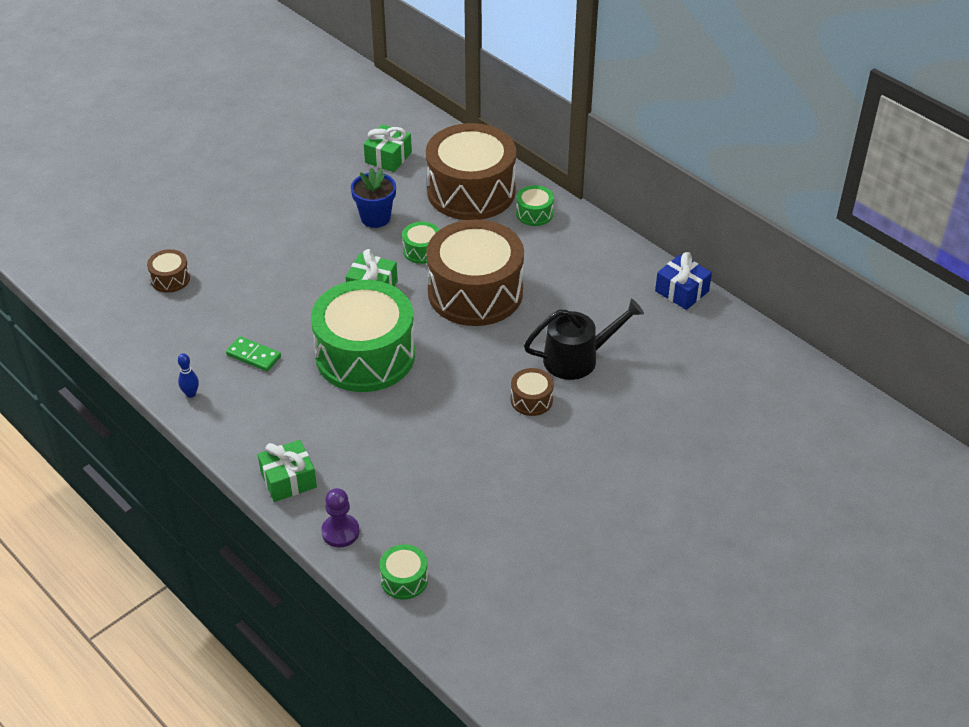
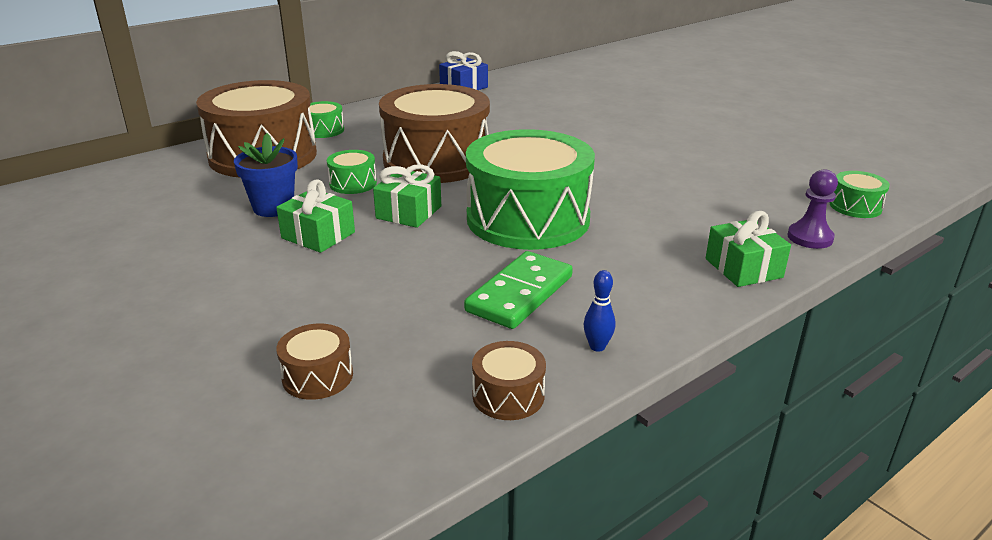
camera: 85 degrees left, 15 degrees down
green domino [226,336,281,372] -> green domino [464,251,573,329], size x1.58
green gift [364,124,412,172] -> green gift moved to [276,179,355,253]
brown drum [511,368,554,416] -> brown drum moved to [472,341,546,420]
black watering can [524,298,644,380] -> none

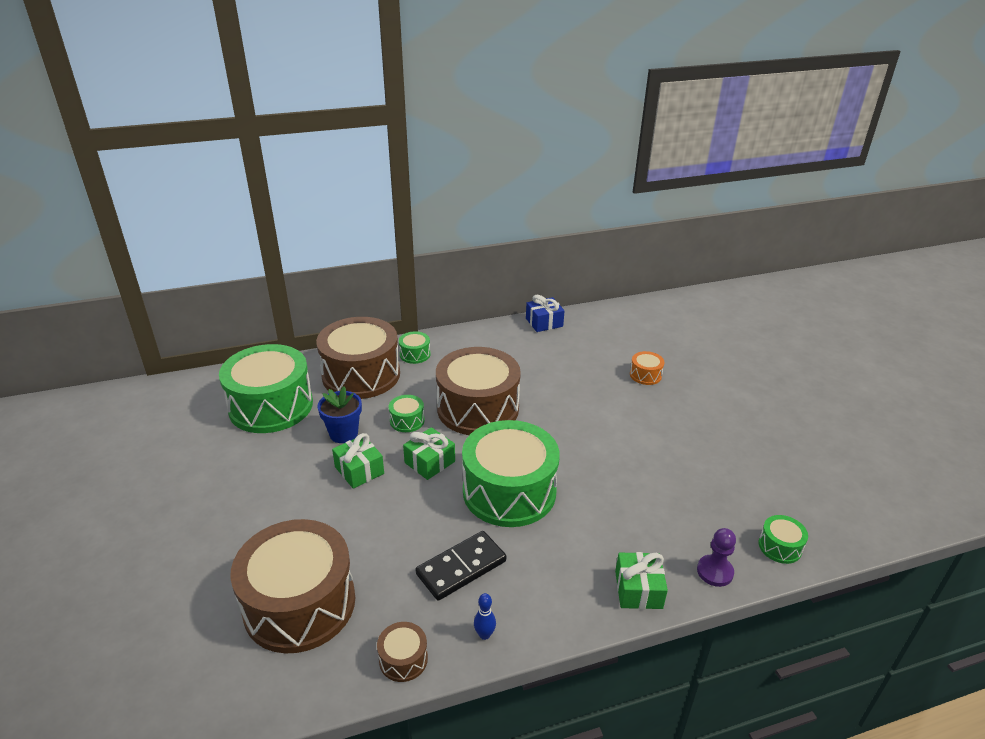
camera: 20 degrees right, 5 degrees up
brown drum [276,324,353,400] -> brown drum [230,519,355,653], size x2.42
green domino [464,251,573,329] -> black domino [415,531,506,601]
none -> green drum [219,344,313,433]
none -> orange drum [630,351,665,385]

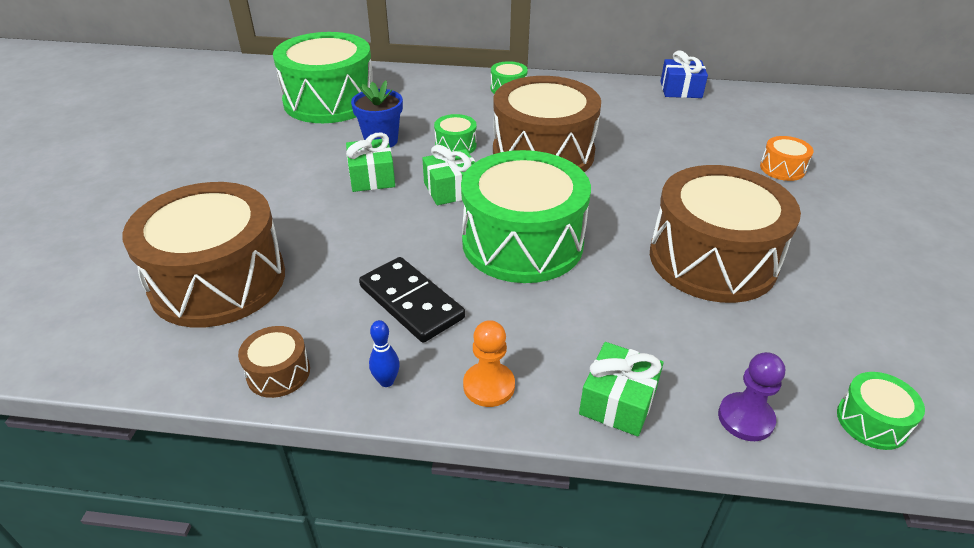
camera: 25 degrees right, 5 degrees up
brown drum [316,317,400,399] -> brown drum moved to [650,165,801,303]
black domino [415,531,506,601] -> black domino turned 60 degrees clockwise [359,257,465,343]
none -> orange pawn [463,320,515,407]

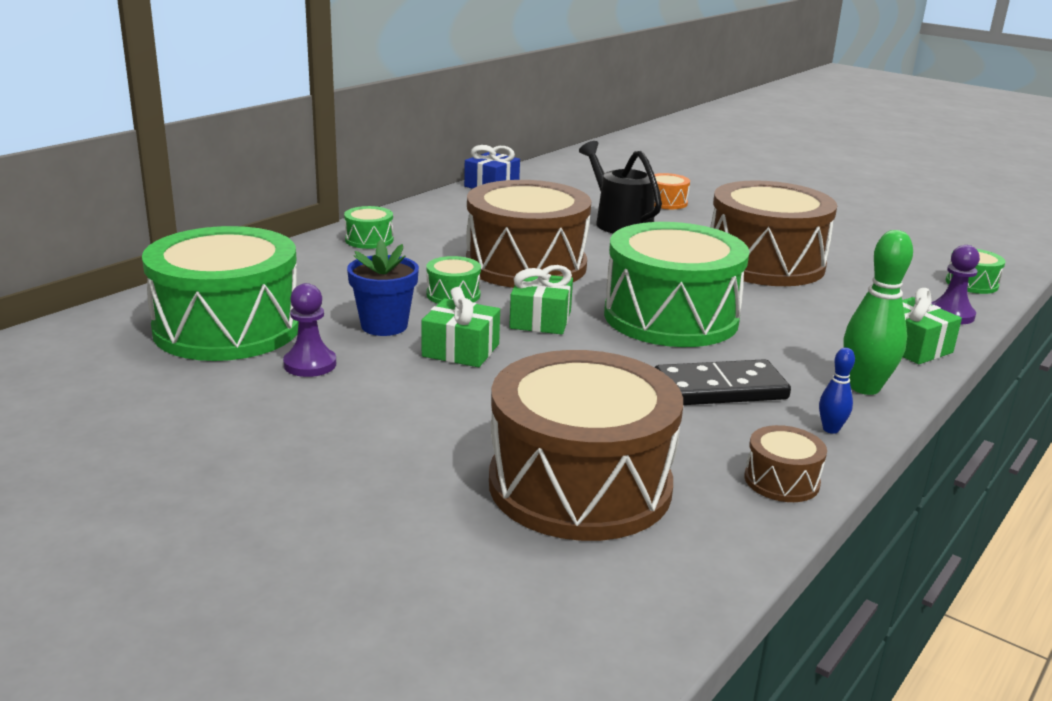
camera: 60 degrees left, 15 degrees down
orange pawn [463,320,515,407] -> green bowling pin [843,230,913,395]
none -> purple pawn [283,283,336,377]
none -> black watering can [579,141,662,233]

